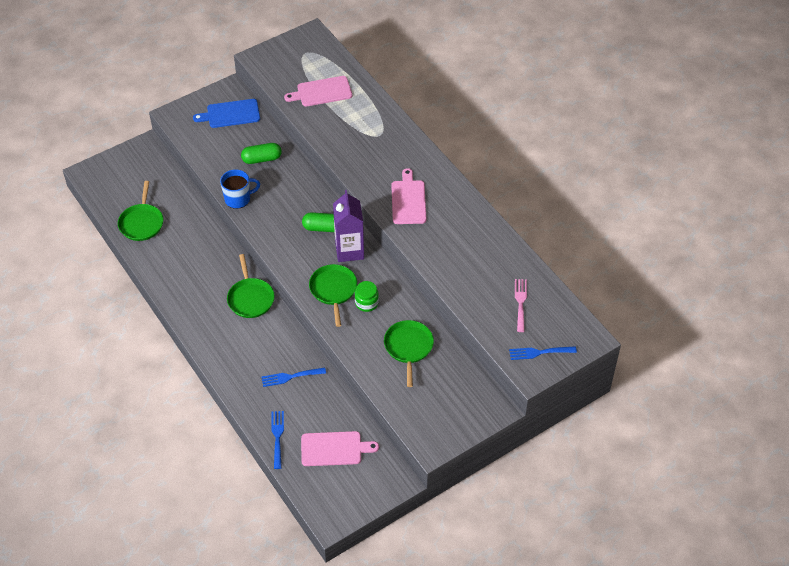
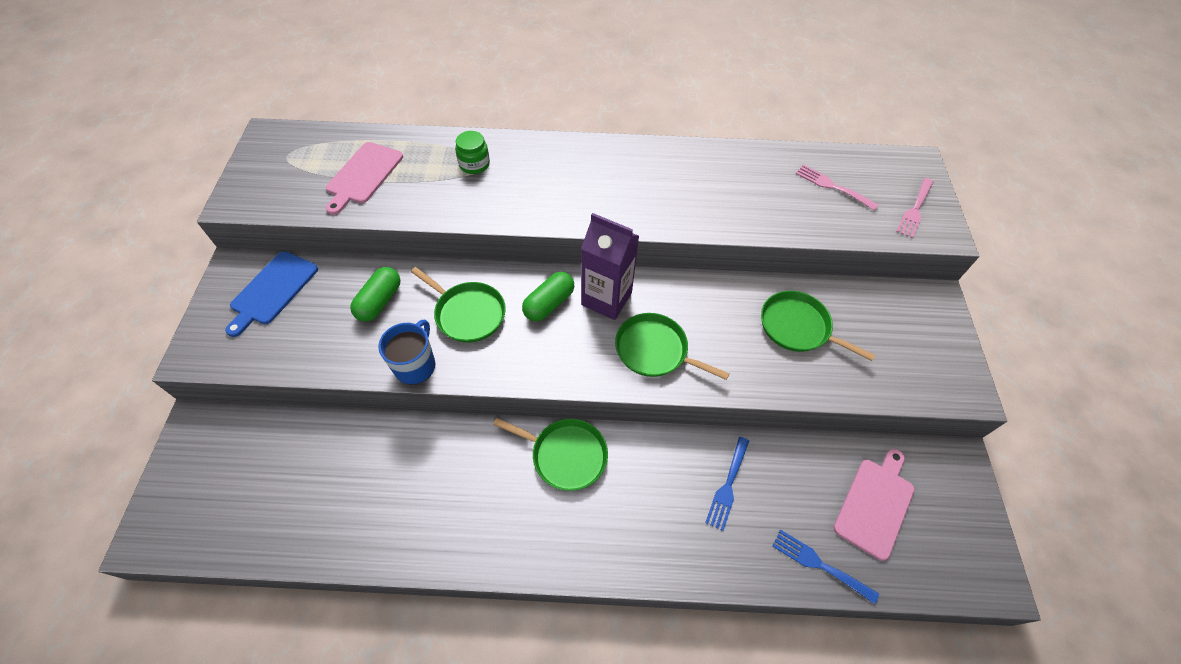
camera: 55 degrees left, 5 degrees up
green pan [118,181,163,241] -> green pan moved to [411,267,506,343]
green jar [355,281,379,312] -> green jar moved to [455,131,490,174]
pink cutting board [391,168,427,224] -> none
blue fork [509,346,577,360] -> pink fork [896,178,933,238]

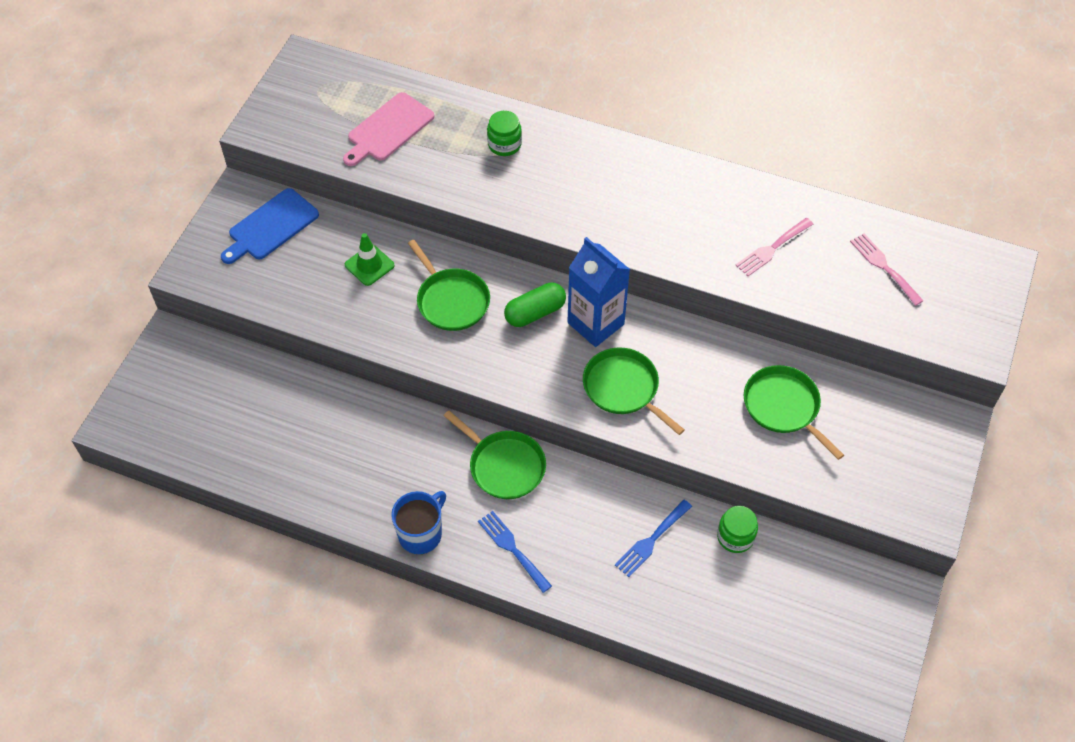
camera: 20 degrees right, 0 degrees up
green capsule [350,267,400,322] -> green traffic cone [345,233,394,286]
blue mug [378,320,435,385] -> blue mug moved to [391,491,446,554]
purple carton [581,213,639,320] -> blue carton [567,237,630,347]
blue fork [772,529,879,604] -> blue fork moved to [478,511,552,593]
pink cutting board [833,449,914,561] -> none
pink fork [896,178,933,238] -> pink fork moved to [735,218,813,276]
none -> green jar [717,506,758,553]

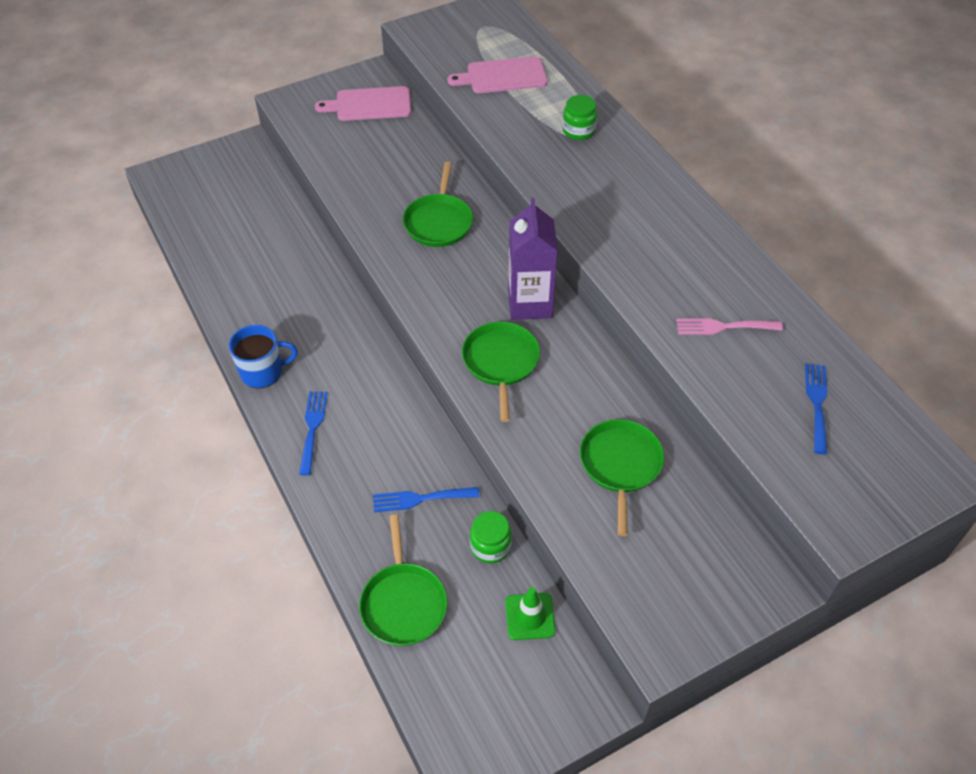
camera: 40 degrees right, 5 degrees down
blue cutting board [221,188,319,264] -> pink cutting board [315,86,411,121]
green traffic cone [345,233,394,286] -> green traffic cone moved to [505,587,556,640]
green pan [444,410,546,499] -> green pan moved to [359,515,447,646]
green capsule [504,282,566,327] -> none
blue carton [567,237,630,347] -> purple carton [508,198,558,320]
pink fork [850,234,923,306] -> blue fork [805,363,828,454]

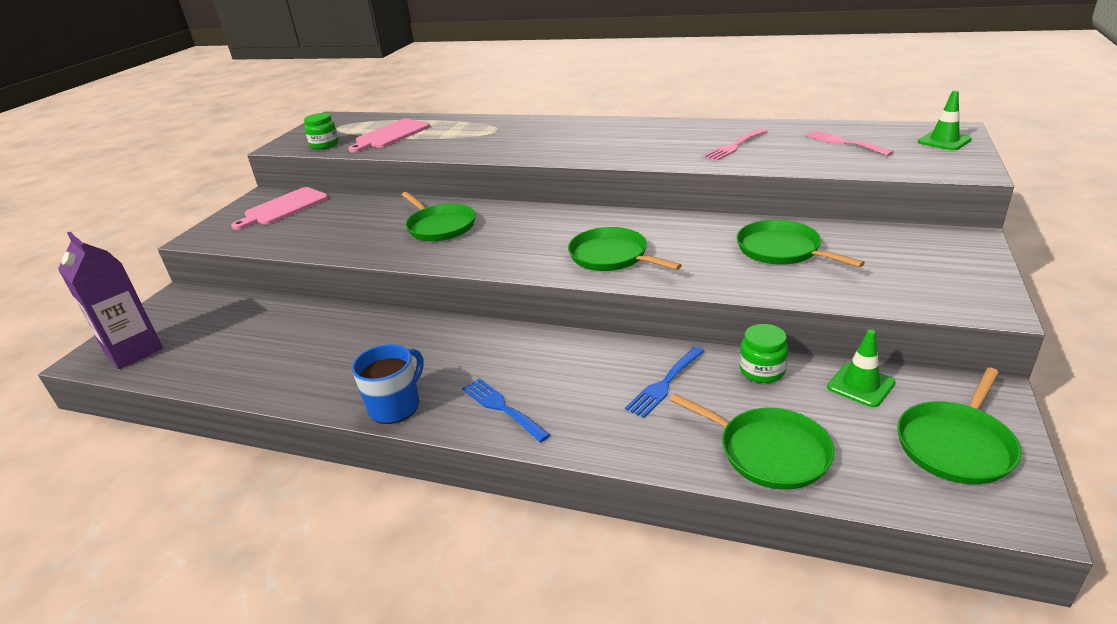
camera: 40 degrees left, 20 degrees down
purple carton [508,198,558,320] -> purple carton moved to [58,232,163,369]
green jar [562,95,597,140] -> green jar moved to [304,113,339,149]
blue fork [805,363,828,454] -> pink fork [805,130,894,156]
none -> green pan [897,368,1021,484]
none -> green traffic cone [918,90,972,150]

